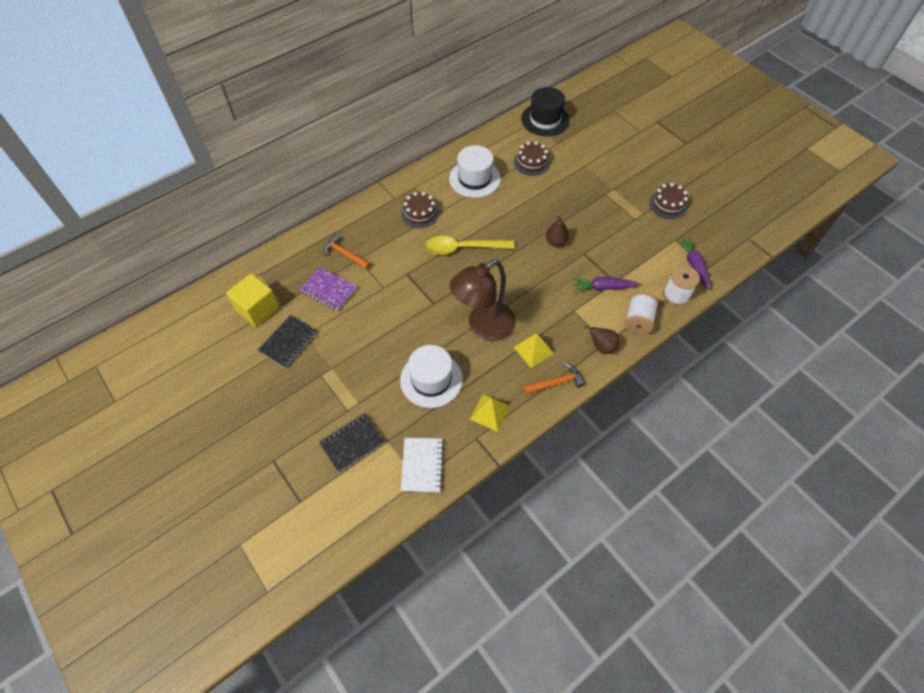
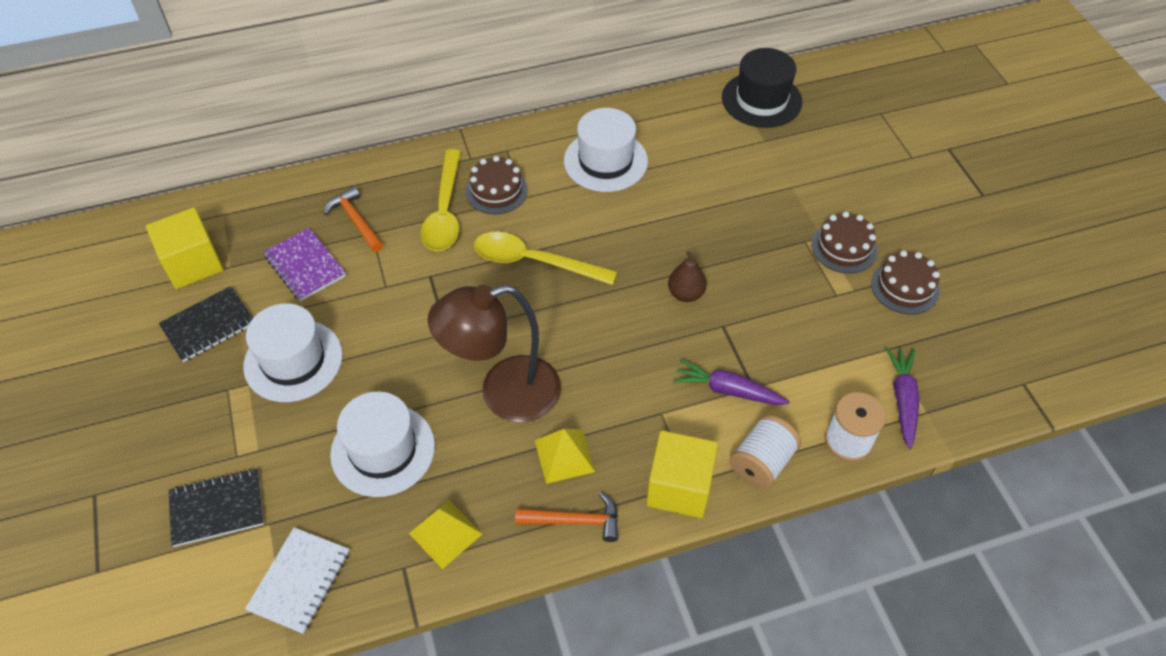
camera: 20 degrees right, 5 degrees down
brown cake [514,141,550,176] -> brown cake moved to [811,212,877,273]
brown pear [584,325,620,354] -> yellow cube [646,431,718,518]
none -> white hat [243,303,343,402]
none -> yellow spoon [421,149,461,251]

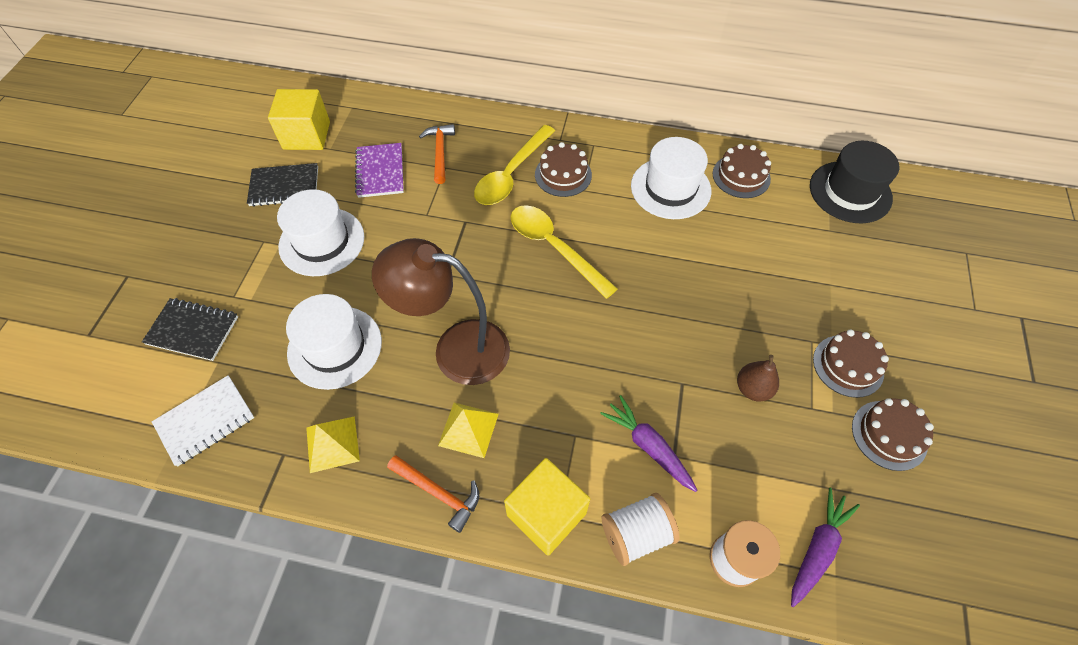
camera: 30 degrees right, 5 degrees up
brown pear [668,251,707,302] -> brown pear moved to [737,355,779,402]
none -> brown cake [713,144,771,198]

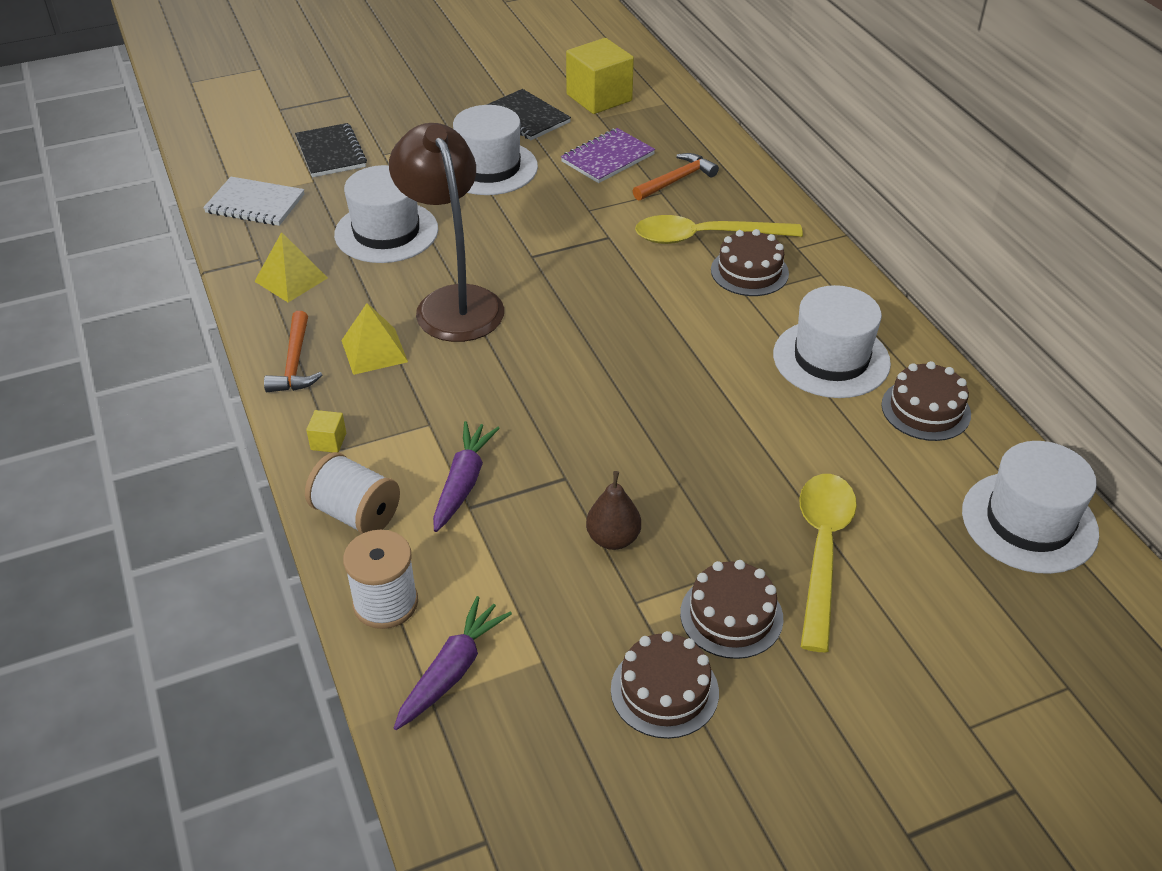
camera: 55 degrees right, 15 degrees down
yellow cube [504,458,590,556] -> yellow cube [306,410,346,453], size x0.43
yellow spoon [511,205,618,299] -> yellow spoon moved to [799,474,857,652]
purple carrot [791,487,860,607] -> purple carrot turned 60 degrees counterclockwise [394,596,512,730]
black hat [810,141,899,223] -> white hat [962,441,1099,574]

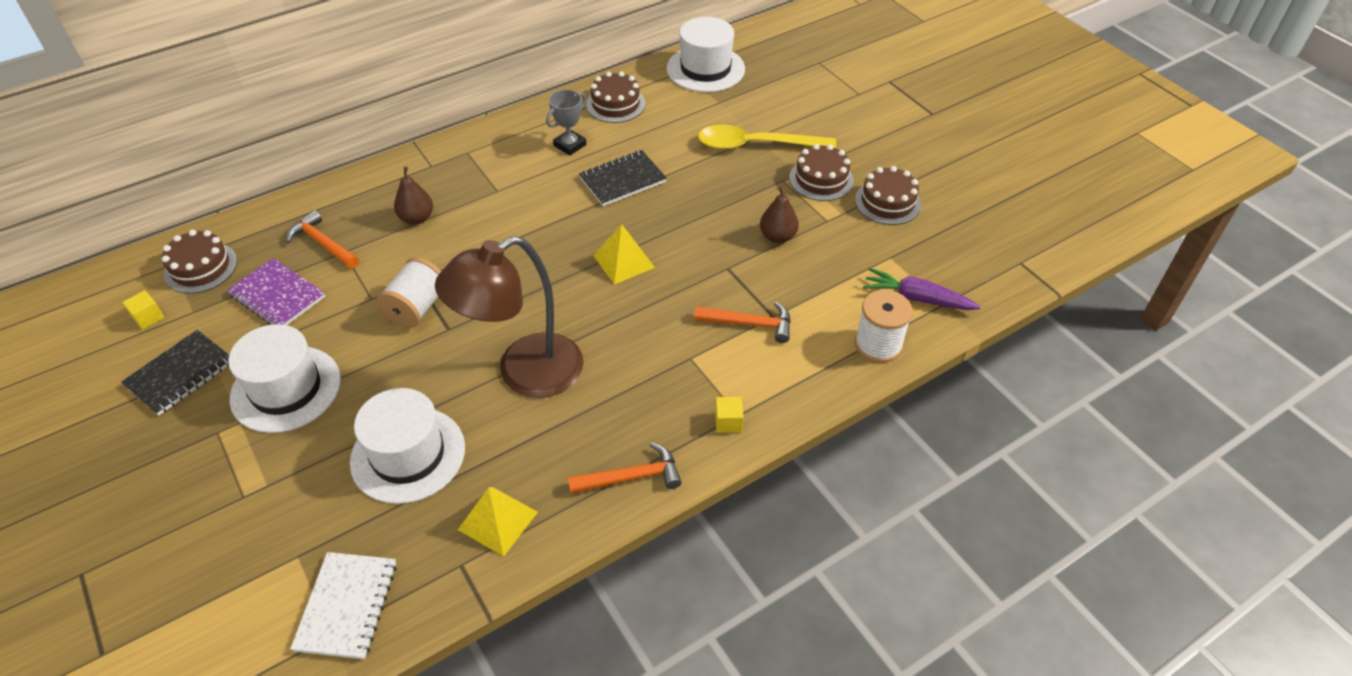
camera: 100 degrees left, 5 degrees up
black notebook [295,123,367,177] -> black notebook moved to [579,150,667,206]
white spool [305,452,400,534] -> white spool moved to [377,257,441,328]
yellow pyramid [341,303,408,375] -> yellow pyramid moved to [593,224,655,284]
purple carrot [433,421,500,532] -> orange hammer [694,302,791,343]
yellow cube [566,38,634,114] -> yellow cube [122,290,164,330], size x0.43
yellow spoon [635,215,803,244] -> brown pear [394,167,433,225]
brown cake [711,229,789,296] -> brown cake moved to [162,230,237,294]
white hat [773,285,891,398] -> grey trophy [546,89,586,156]

